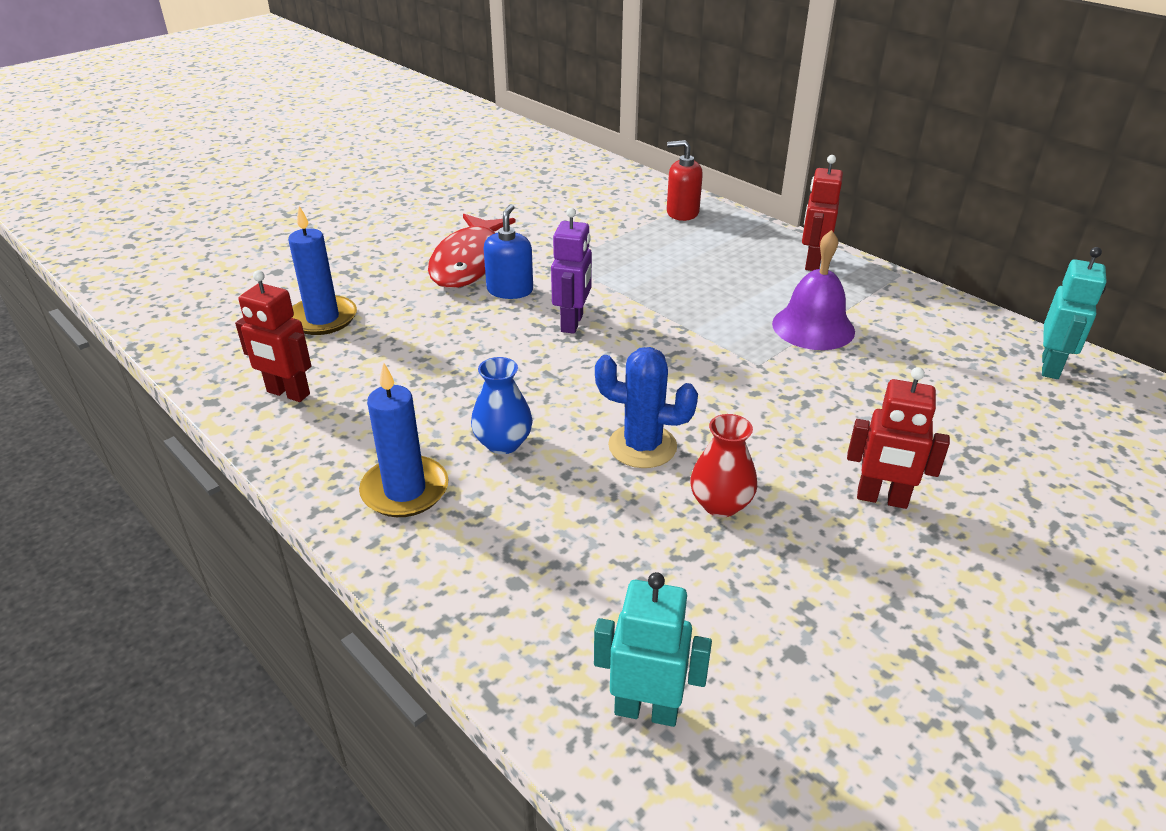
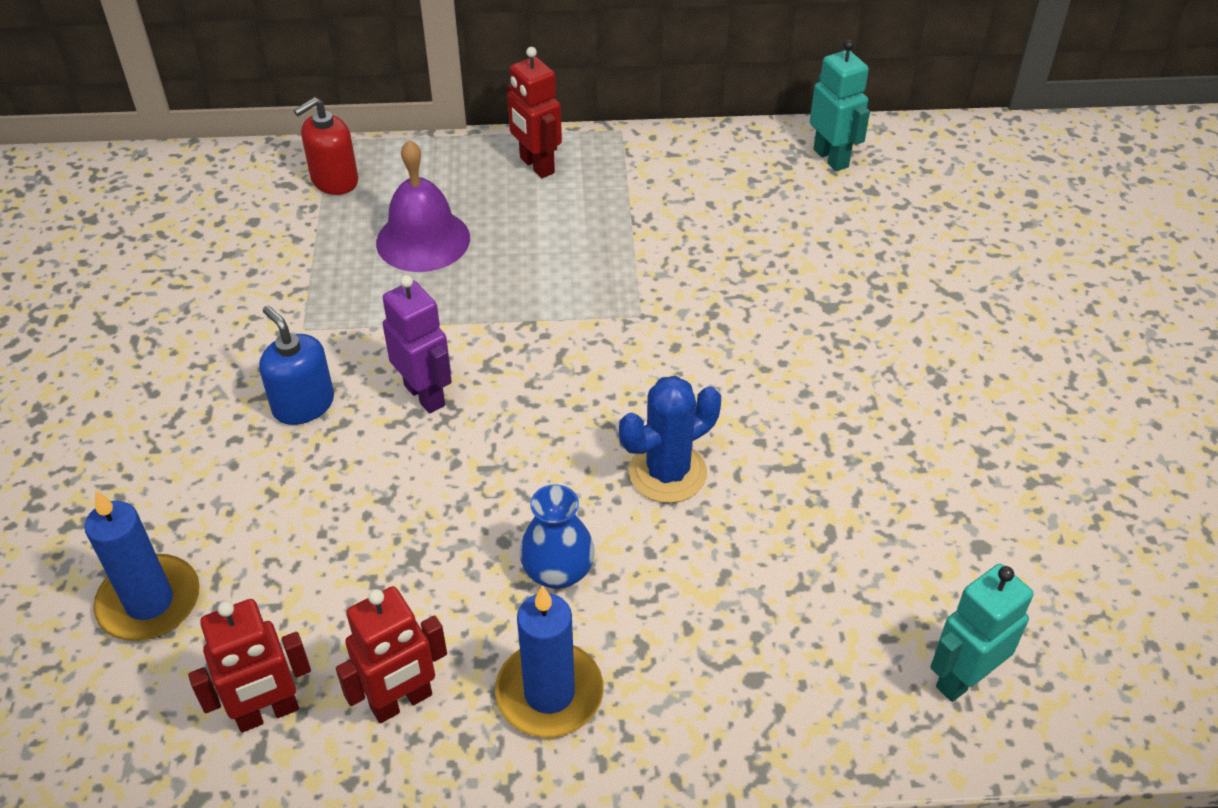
camera: 50 degrees left, 10 degrees up
red fish [428,214,516,288] -> none
red vase [690,414,757,517] -> none
purple bell [772,230,855,350] -> purple bell moved to [376,140,470,272]
red robot [847,367,950,509] -> red robot moved to [336,586,447,723]

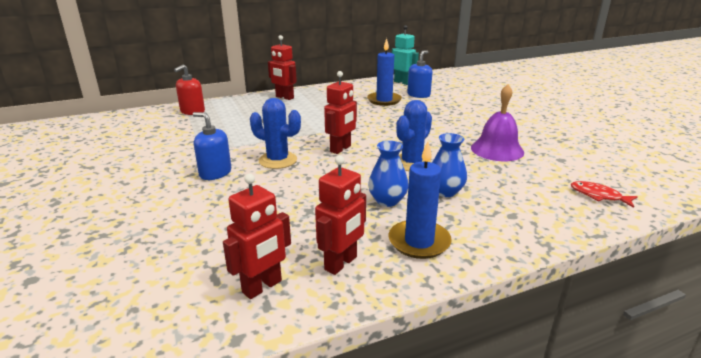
camera: 20 degrees left, 20 degrees down
blue candle [84,490,200,641] -> blue candle moved to [367,38,402,106]
purple bell [376,140,470,272] -> purple bell moved to [471,84,524,161]
purple robot [383,275,452,414] -> blue cactus [250,98,301,169]
turquoise robot [930,564,1034,702] -> red fish [571,181,638,208]
none -> red robot [324,71,357,154]
none -> blue soap dispenser [407,50,433,98]
none -> blue vase [432,133,467,197]

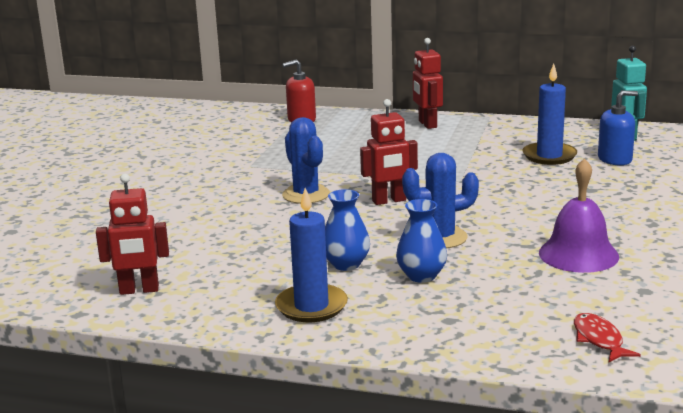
camera: 40 degrees right, 5 degrees down
blue soap dispenser [193,112,231,180] -> none
red robot [315,155,366,275] -> none

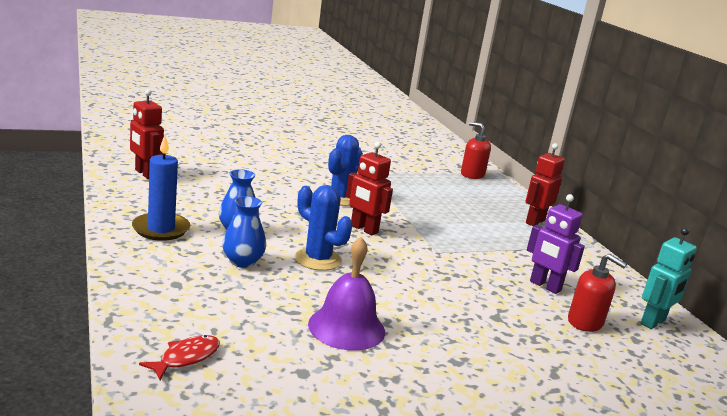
camera: 50 degrees right, 0 degrees up
blue candle [522,63,577,165] -> purple robot [527,194,585,294]
blue soap dispenser [598,90,638,165] -> red soap dispenser [568,254,627,332]

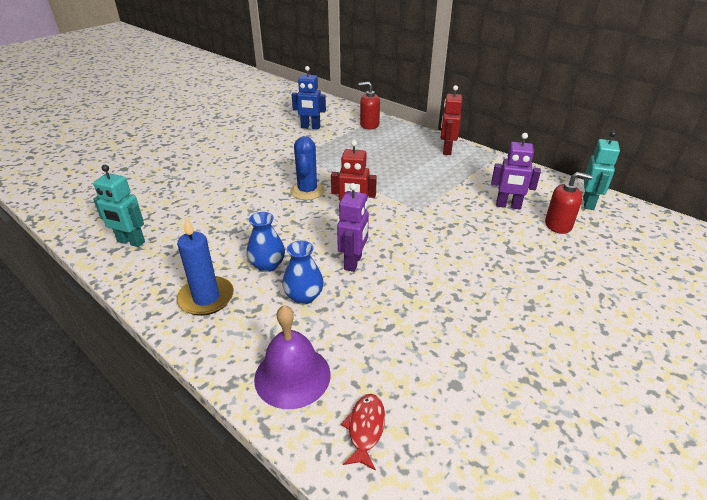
camera: 25 degrees left, 15 degrees up
red robot [130,89,164,179] -> turquoise robot [93,165,145,247]
blue cactus [295,185,352,271] -> purple robot [337,183,369,272]
purple bell [308,237,385,351] -> purple bell moved to [254,305,331,409]
none -> blue robot [292,66,326,130]

